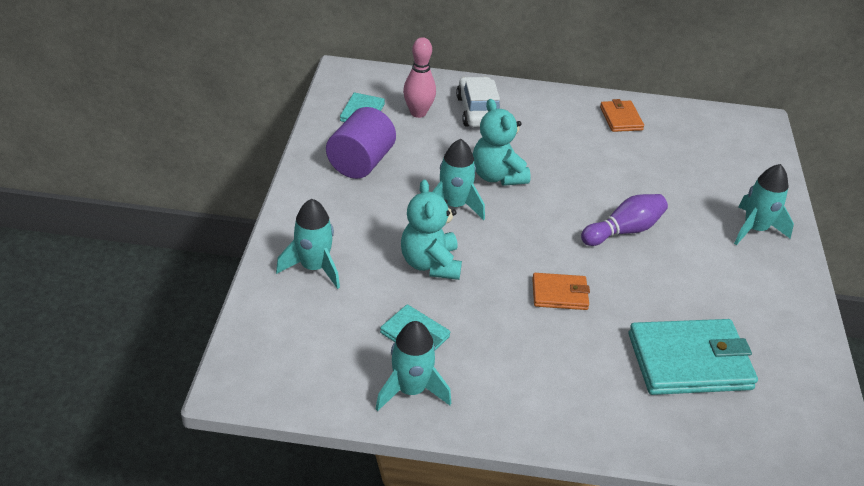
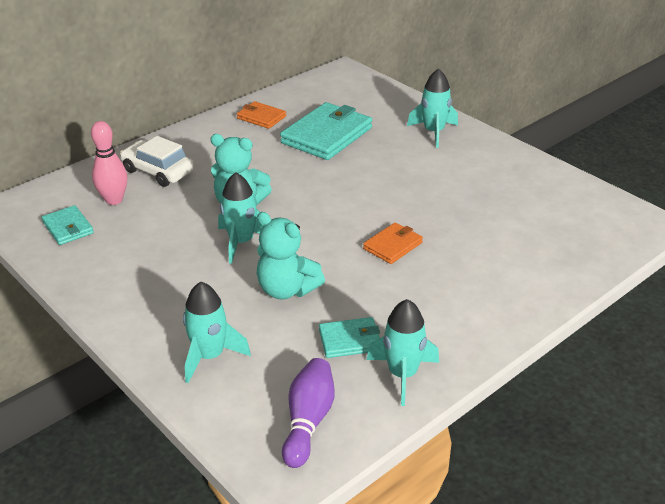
camera: 45 degrees left, 5 degrees down
purple cylinder [326,107,396,179] -> none
purple bowling pin [581,194,668,246] -> purple bowling pin moved to [282,358,335,468]
turquoise wallet [629,319,758,395] -> turquoise wallet moved to [280,102,372,160]

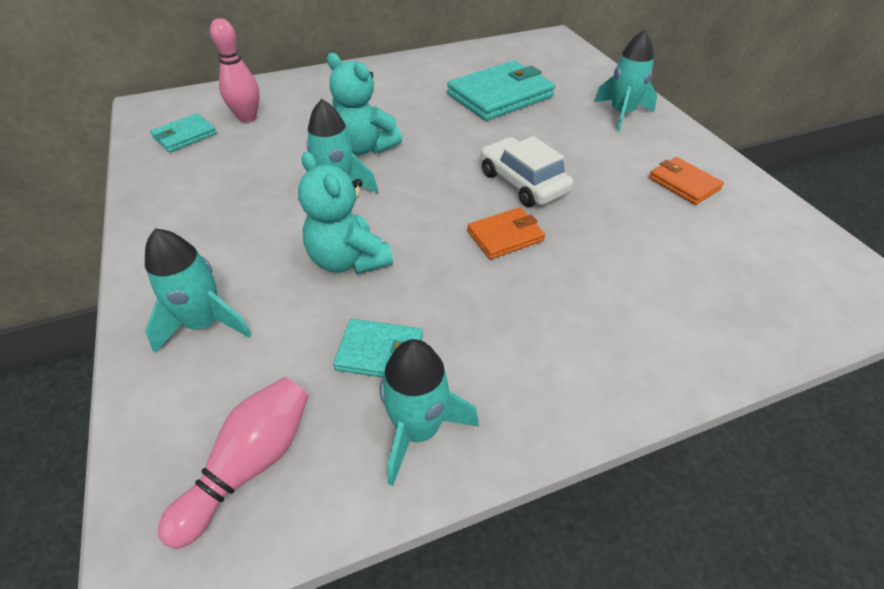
camera: 20 degrees right, 10 degrees up
turquoise wallet [42,205,94,245] -> turquoise wallet turned 60 degrees clockwise [150,113,217,152]
white car [120,136,195,187] -> white car moved to [481,136,573,207]
orange wallet [237,101,286,129] -> orange wallet moved to [649,157,724,205]
purple bowling pin [282,358,335,468] -> pink bowling pin [158,377,308,549]

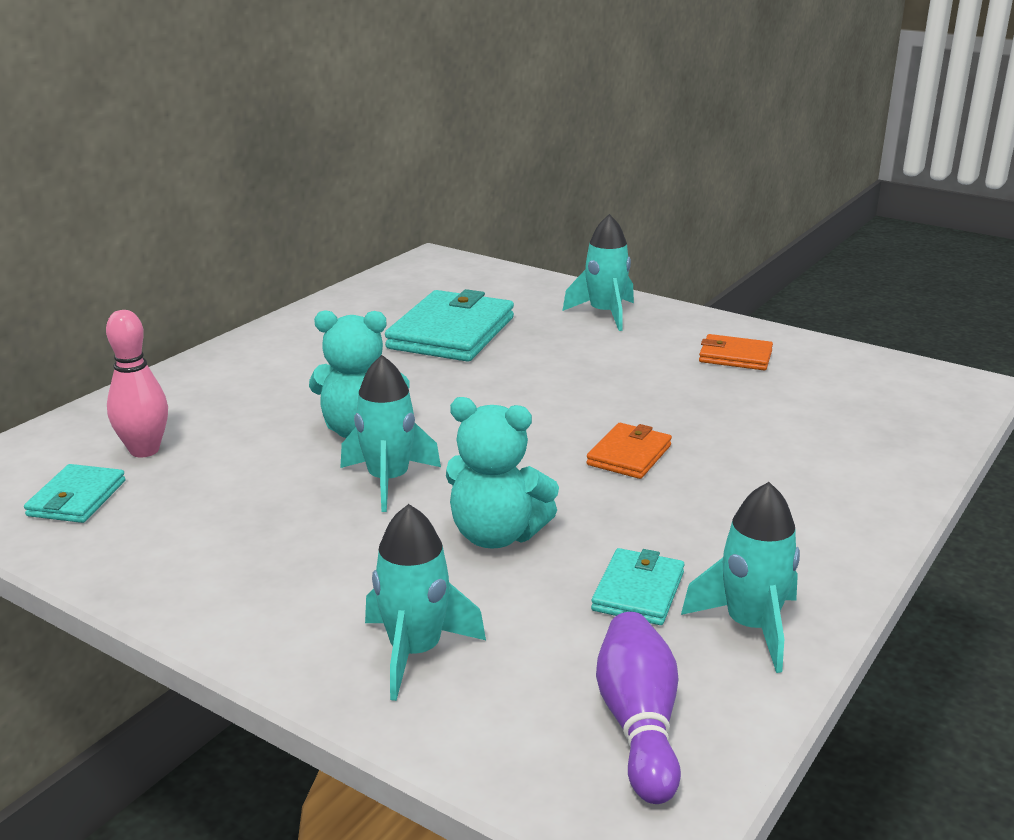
camera: 35 degrees left, 20 degrees down
pink bowling pin [158,377,308,549] -> purple bowling pin [596,612,681,804]
turquoise wallet [333,319,423,378] -> turquoise wallet turned 45 degrees counterclockwise [591,548,685,625]
white car [481,136,573,207] -> none

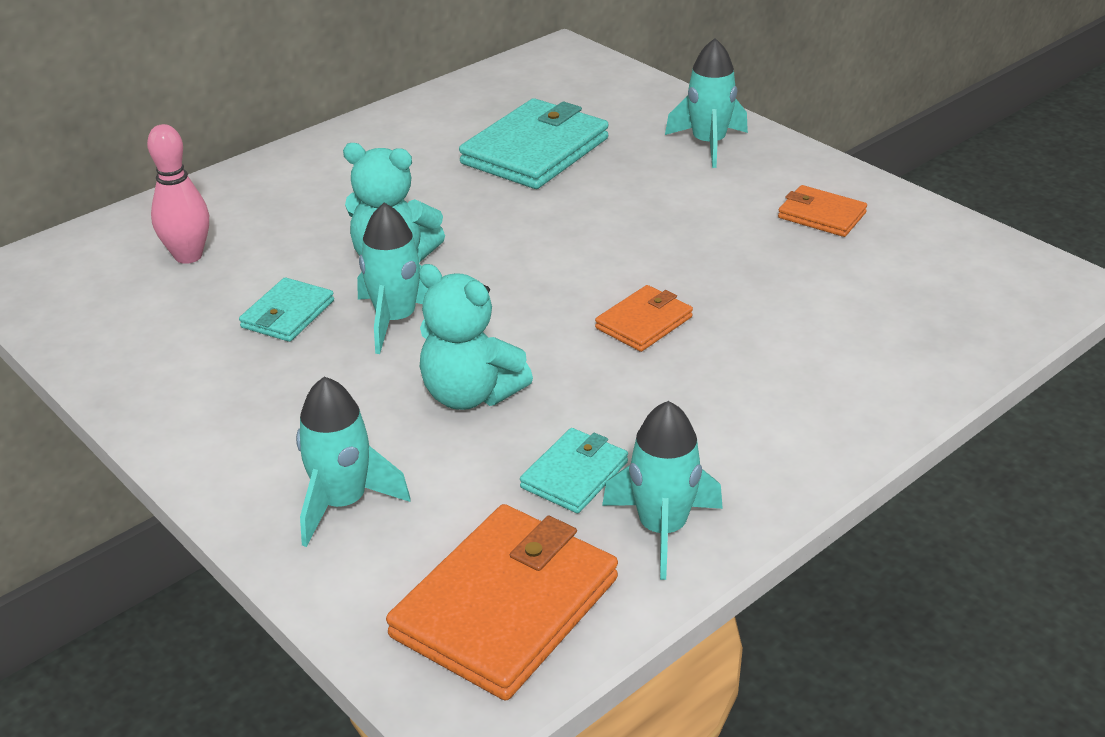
camera: 15 degrees right, 10 degrees up
turquoise wallet [24,464,125,523] -> turquoise wallet moved to [239,277,334,342]
purple bowling pin [596,612,681,804] -> orange wallet [386,504,618,701]

